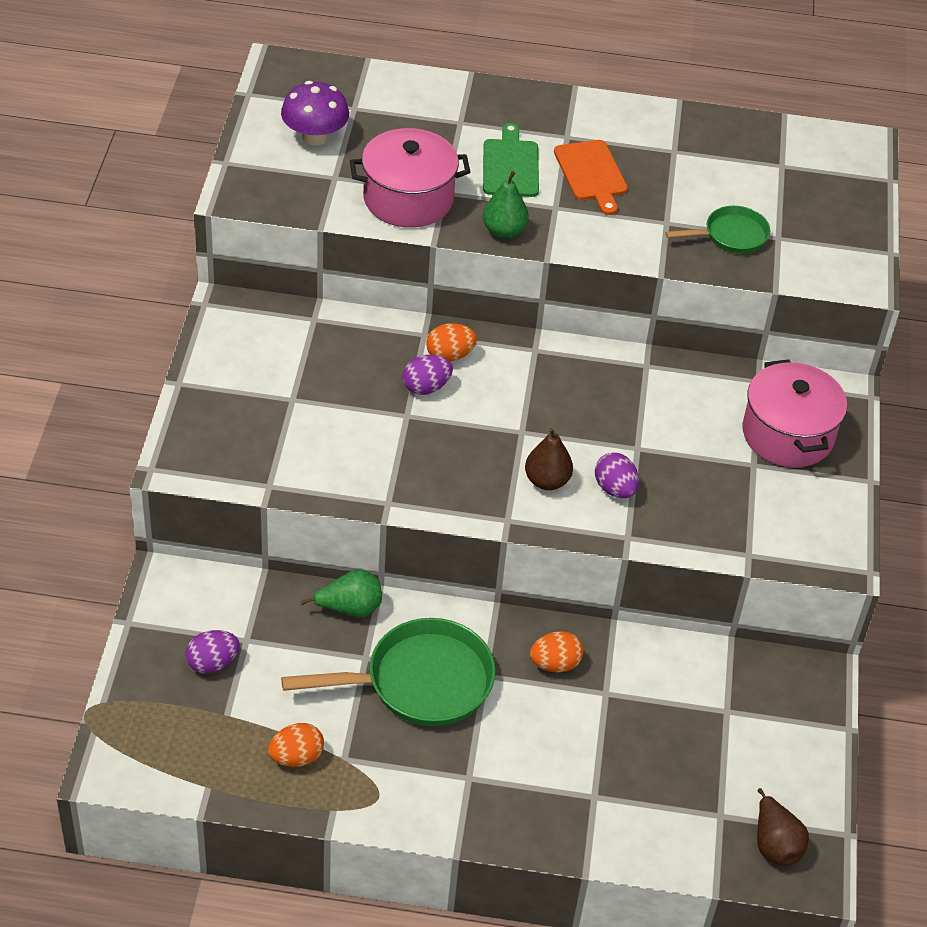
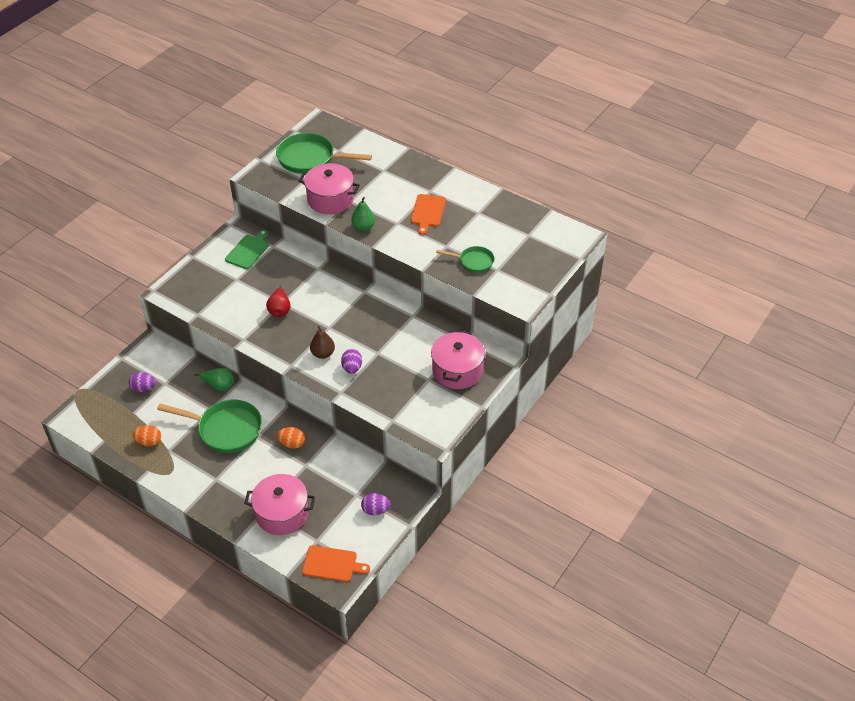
camera: 30 degrees right, 0 degrees up
purple mushroom [281,81,349,145] -> green pan [276,133,372,174]
purple egg [403,355,453,395] -> purple egg moved to [361,493,391,515]
orange egg [426,323,477,362] -> none
green cutting board [483,123,539,197] -> green cutting board moved to [225,230,269,269]
brown pear [757,788,809,866] -> orange cutting board [302,545,370,582]
none -> pink pot [244,474,315,535]
none -> red pear [266,286,290,317]

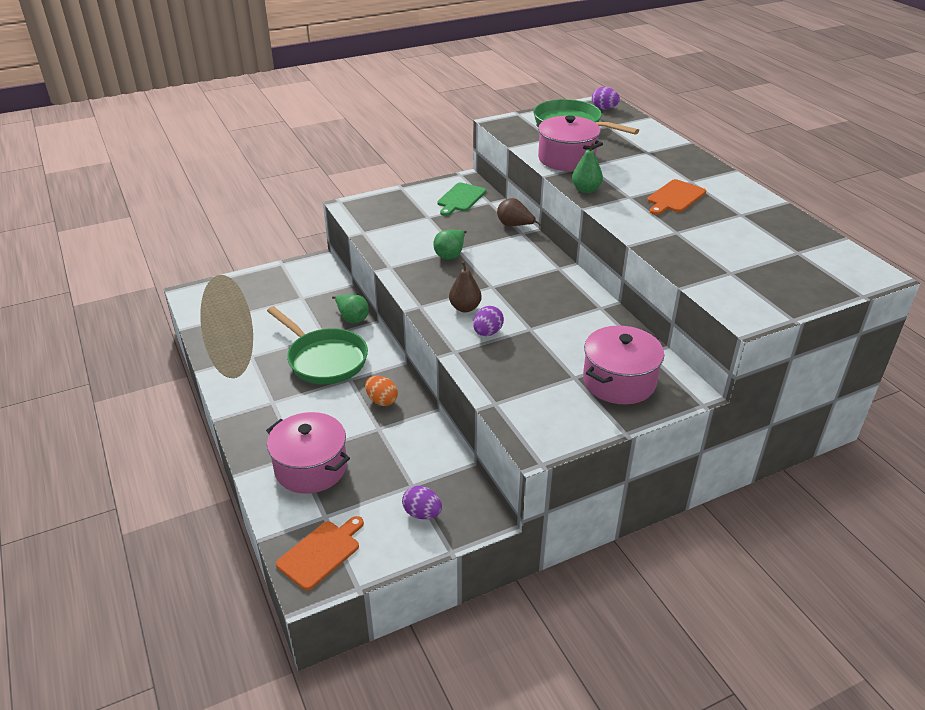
camera: 30 degrees right, 10 degrees down
purple egg [129,372,156,392] -> purple egg moved to [592,87,620,109]
orange egg [133,425,161,446] -> none
green cutting board [225,230,269,269] -> green cutting board turned 150 degrees clockwise [437,182,486,216]
red pear [266,286,290,317] -> green pear [433,230,467,260]
orange cutting board [302,545,370,582] -> orange cutting board turned 90 degrees counterclockwise [276,516,364,591]
green pan [436,246,494,273] -> none
none -> brown pear [497,198,541,226]

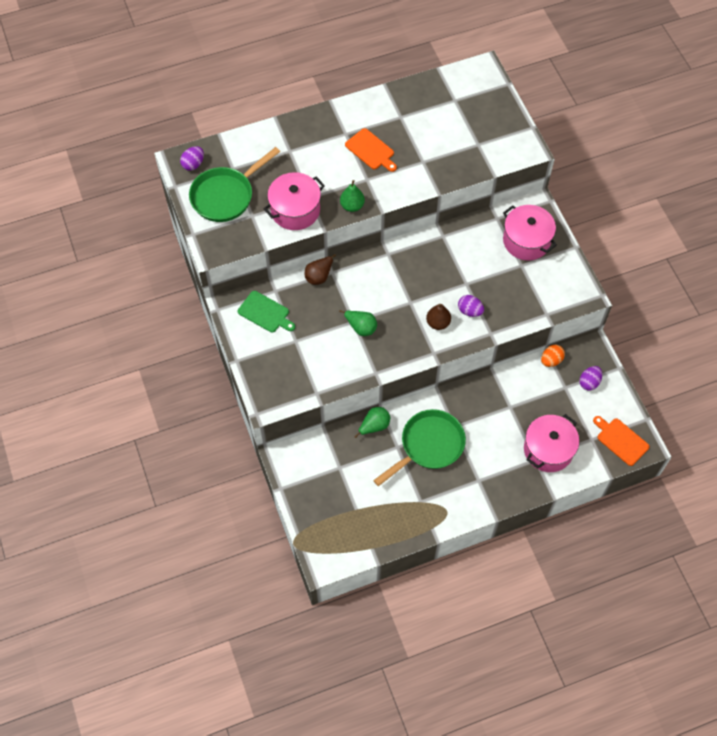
camera: 85 degrees left, 25 degrees up
orange egg [365,376,398,406] -> orange egg moved to [541,345,565,367]

